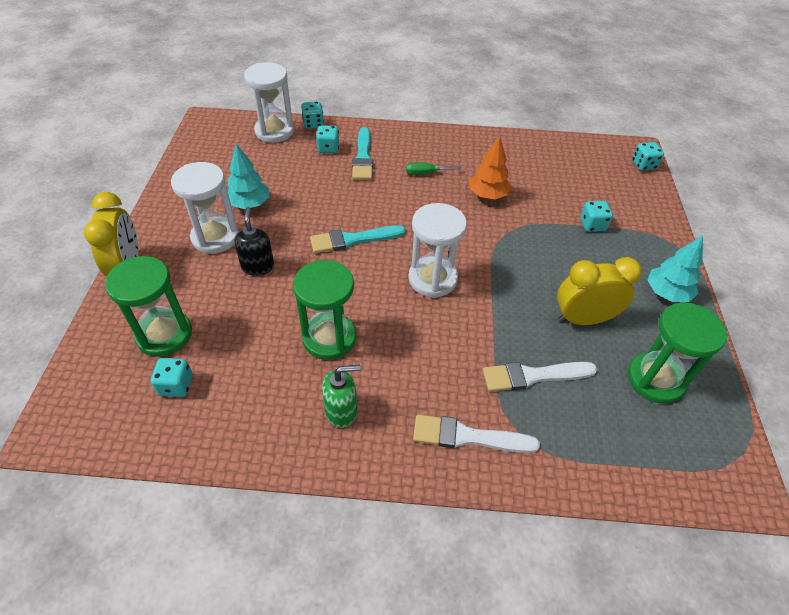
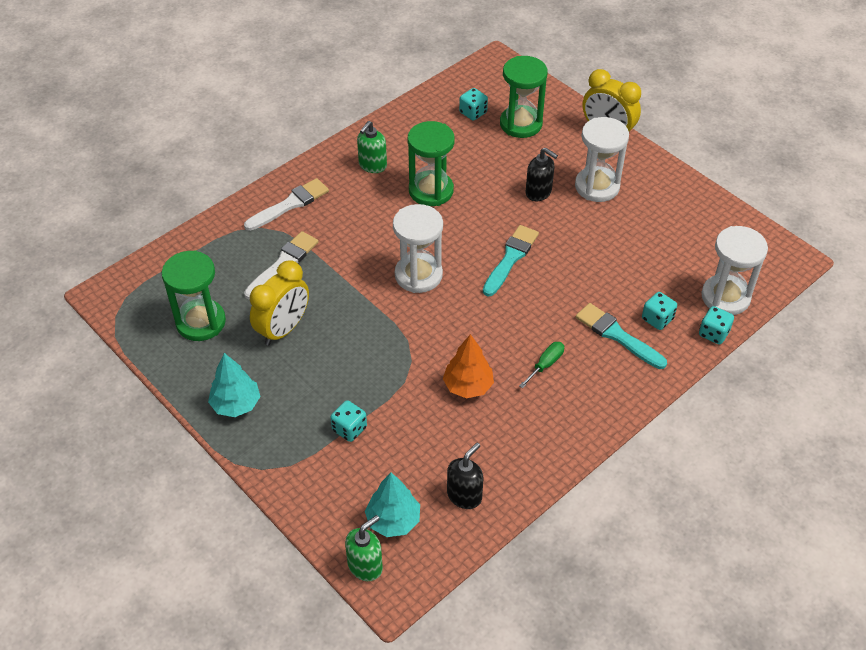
camera: 135 degrees right, 0 degrees up
turquoise tree [228,144,269,209] -> turquoise tree moved to [365,473,420,537]
turquoise dice [632,142,664,171] -> green soap dispenser [345,515,383,581]
none -> black soap dispenser [447,443,483,509]

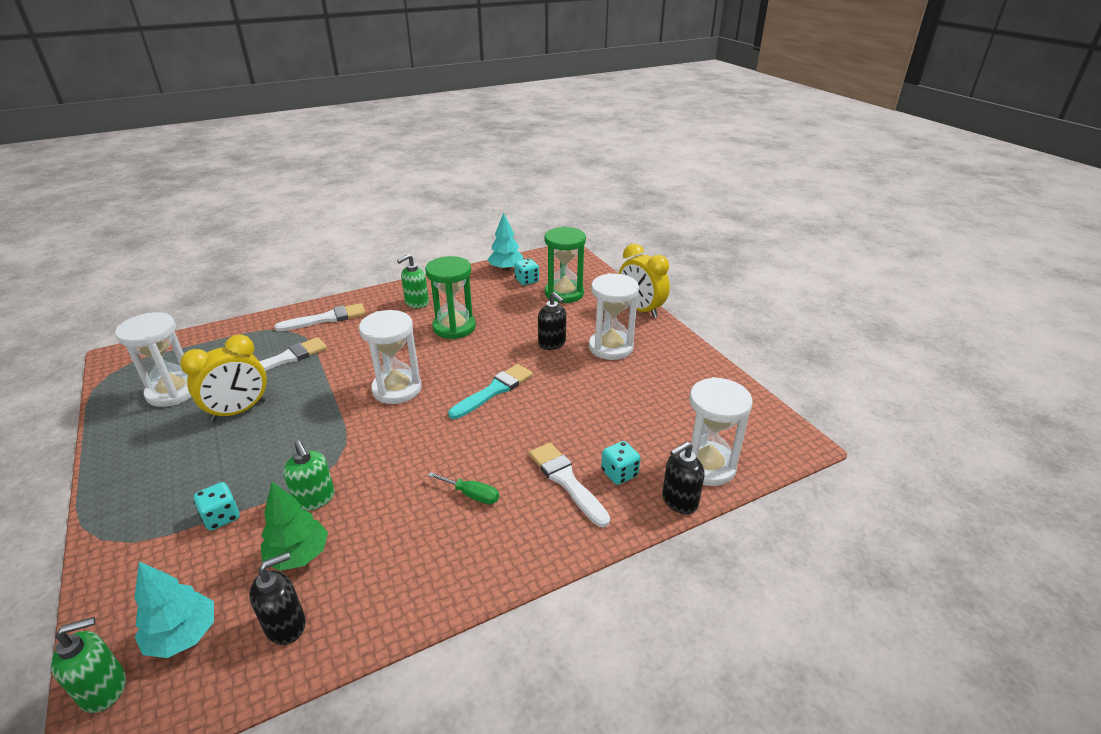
camera: 15 degrees right, 15 degrees down
green hourglass [162,250,226,341] -> white hourglass [115,312,192,407]
turquoise tree [208,353,261,417] -> turquoise tree moved to [487,213,523,271]
orange tree [443,334,494,398] -> none
green screwdriver [519,342,564,388] -> green screwdriver turned 60 degrees clockwise [428,472,499,504]
turquoise brush [576,303,667,369] -> white brush [529,443,610,527]
turquoise dice [699,306,734,344] -> black soap dispenser [662,442,705,514]
none -> green tree [261,482,328,571]
none -> green soap dispenser [283,441,335,511]

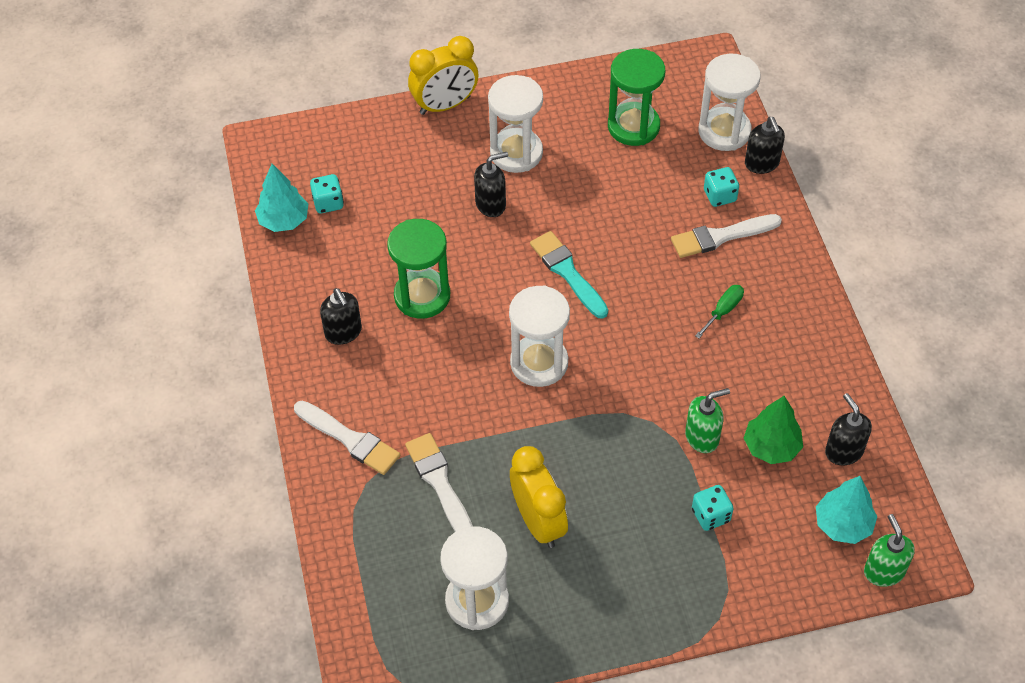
camera: 75 degrees left, 20 degrees up
white brush [275,303,366,332] -> white brush turned 135 degrees clockwise [294,401,400,475]
green soap dispenser [397,254,429,308] -> black soap dispenser [320,288,362,345]
green hourglass [544,226,586,303] -> green hourglass moved to [608,49,665,146]

